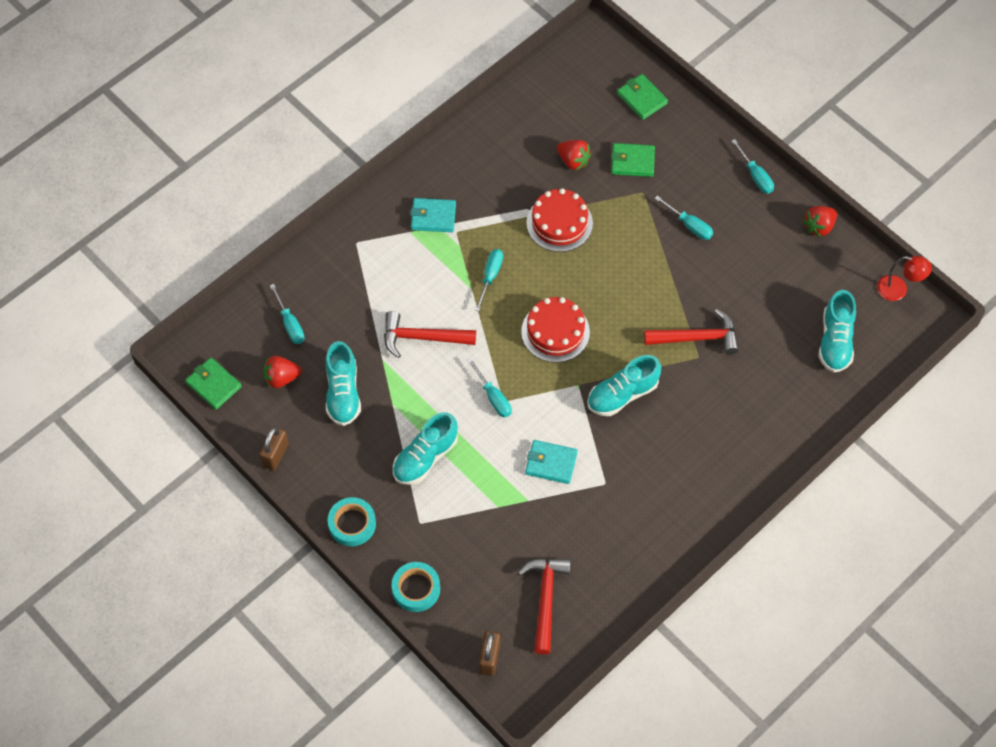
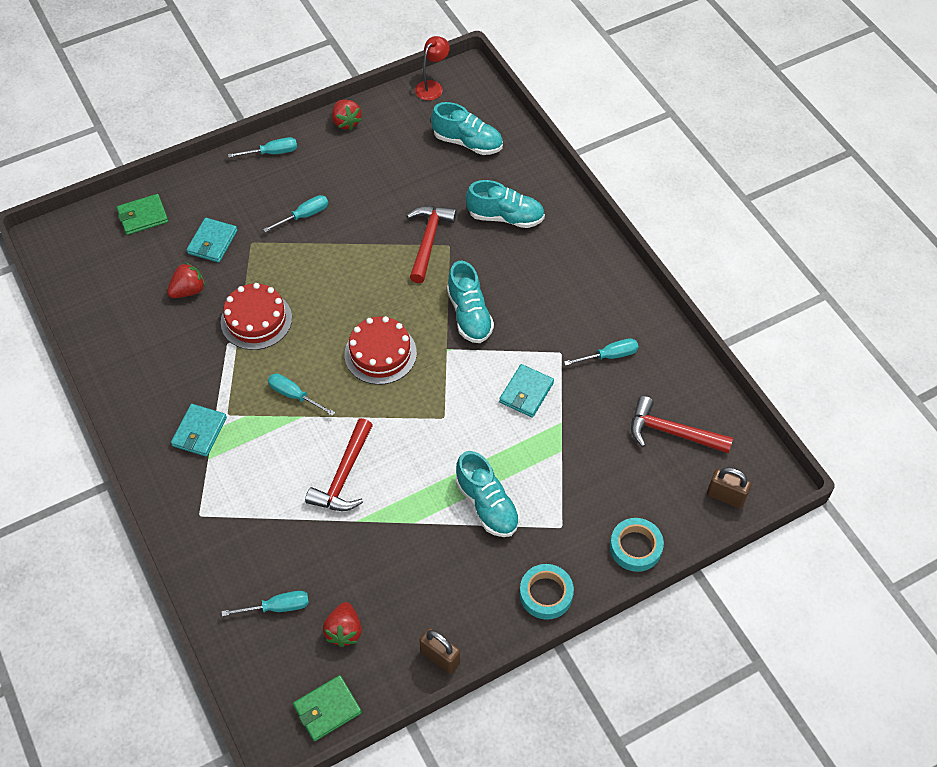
camera: 75 degrees left, 5 degrees down
turquoise shoe [325,341,361,426] -> turquoise shoe moved to [466,180,545,228]
turquoise screwdriver [467,358,512,418] -> turquoise screwdriver moved to [564,338,639,366]
green wallet [611,143,655,177] -> turquoise wallet [187,218,237,263]

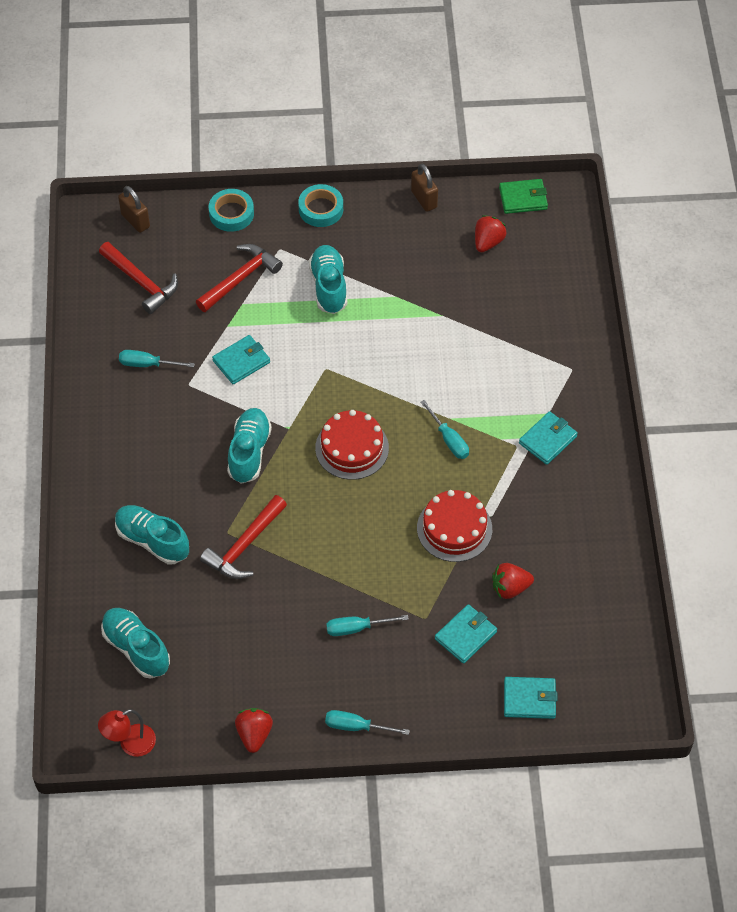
camera: 155 degrees left, 0 degrees up
green wallet [117,194,168,235] -> turquoise wallet [504,677,558,719]
turquoise screwdriver [222,591,309,616] -> none
red hammer [305,418,373,511] -> red hammer moved to [196,244,283,312]

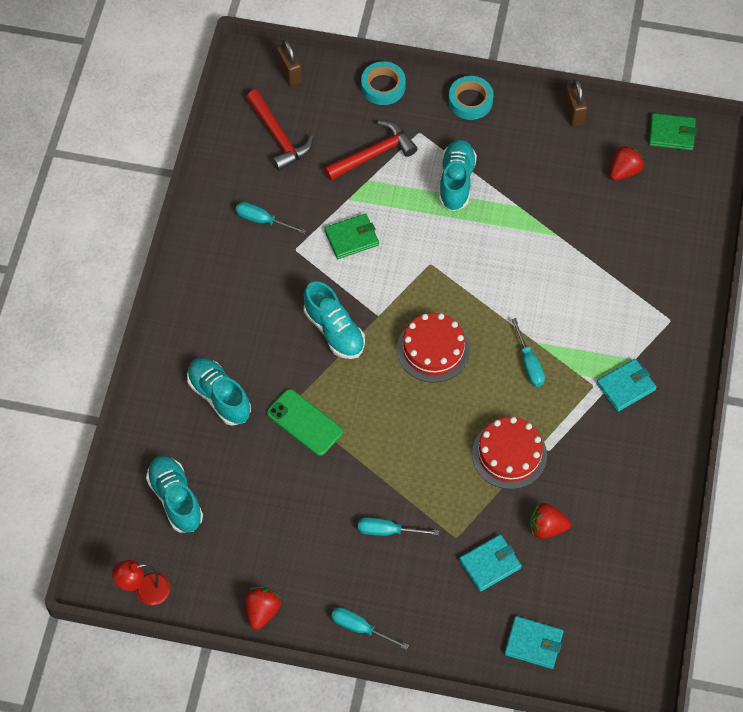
camera: 15 degrees right, 5 degrees up
red hammer [200,495,287,579] -> green phone [267,389,343,456]
turquoise wallet [212,335,270,384] -> green wallet [324,213,379,259]
turquoise shoe [227,408,272,484] -> turquoise shoe turned 120 degrees clockwise [304,281,365,359]

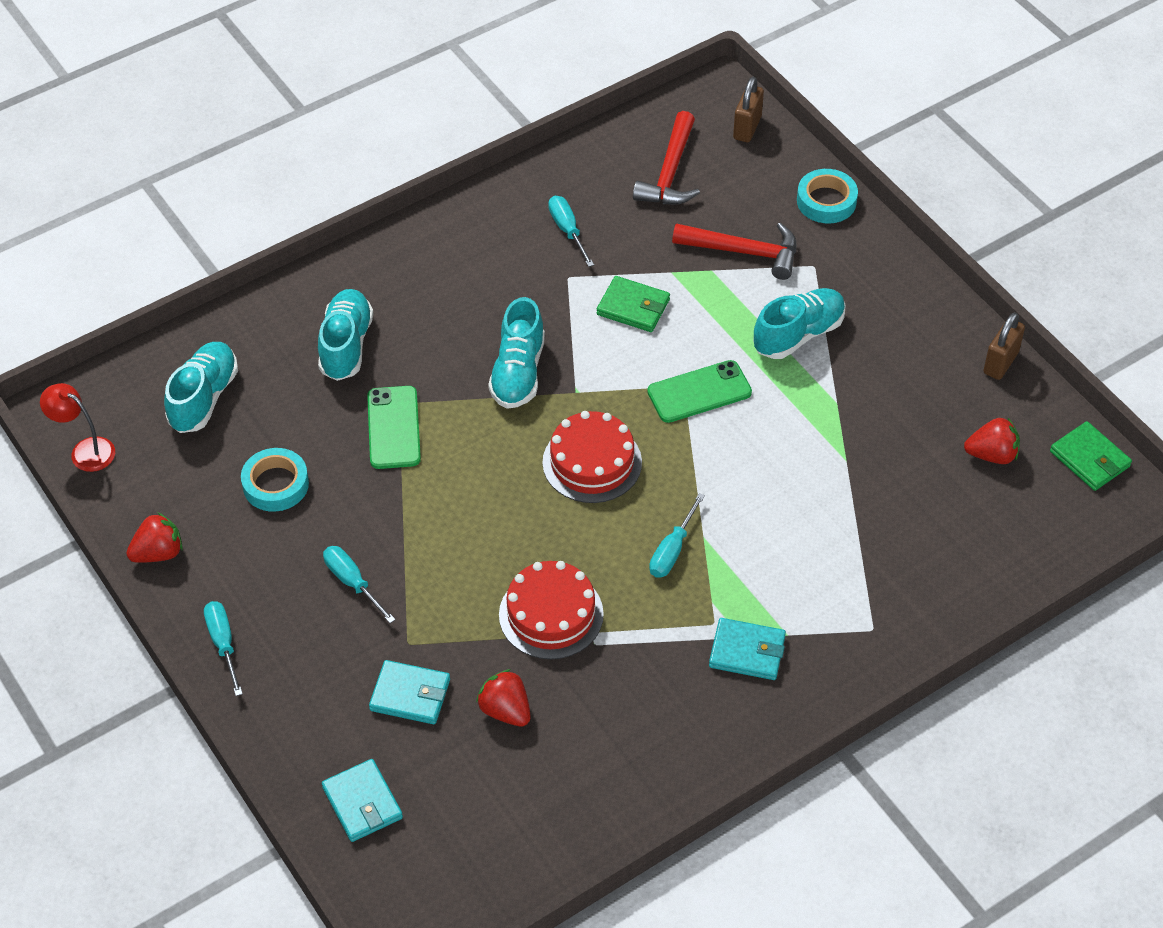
camera: 45 degrees right, 10 degrees down
turquoise tape [448,76,493,120] -> turquoise tape moved to [241,448,309,512]
none -> green phone [647,360,752,423]

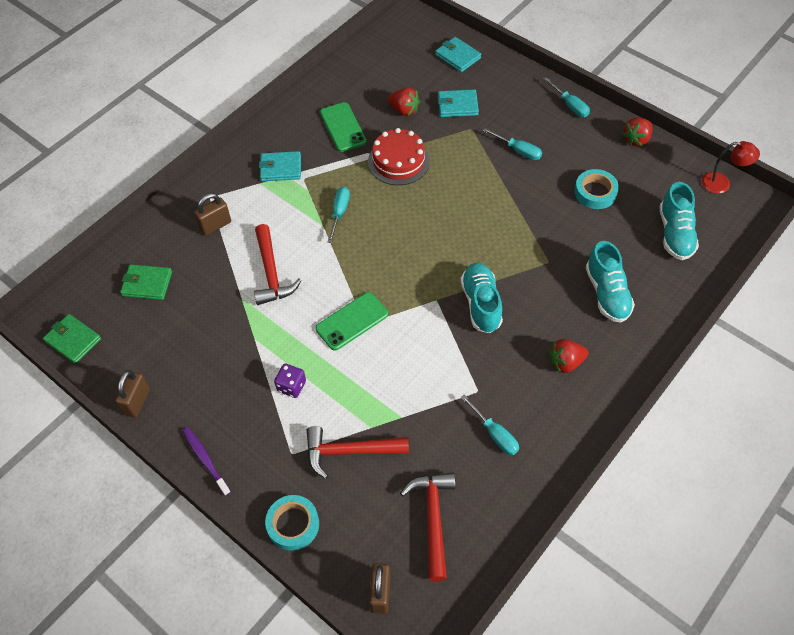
camera: 165 degrees right, 5 degrees up
green phone [367,386,421,469] -> green phone moved to [320,102,367,152]
red cake [542,411,642,503] -> none
green wallet [597,276,670,332] -> green wallet moved to [120,264,172,300]
turquoise shoe [753,288,846,359] -> purple dice [274,364,306,398]
red strawberry [964,418,1020,464] -> red strawberry moved to [549,339,588,373]
none -> purple toothbrush [183,427,231,496]
none -> brown padlock [194,193,231,236]
none -> red hammer [254,224,301,305]

